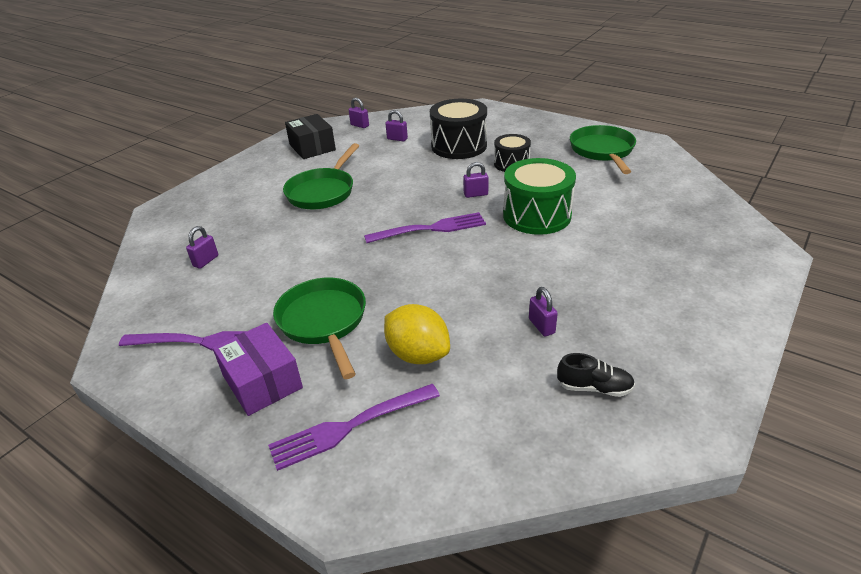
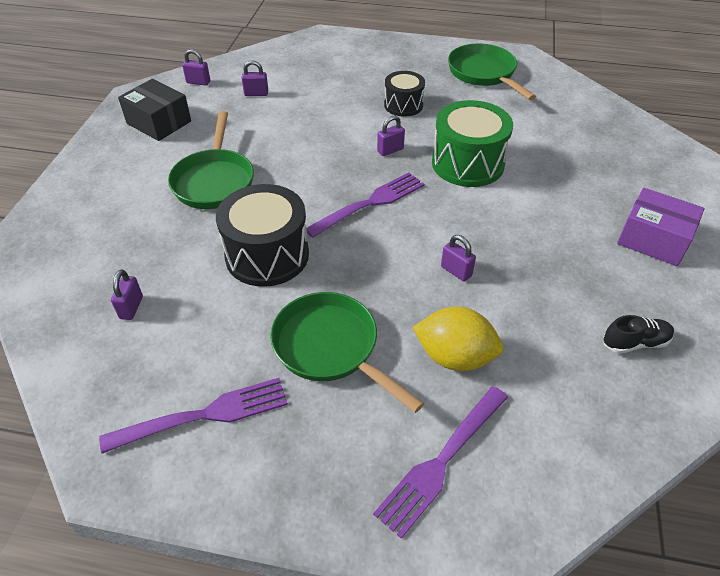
camera: 25 degrees left, 10 degrees up
purple box [212,323,303,416] -> purple box moved to [617,187,705,266]
black drum [430,99,487,159] -> black drum moved to [216,184,309,287]
purple padlock [529,287,558,336] -> purple padlock moved to [441,235,476,281]

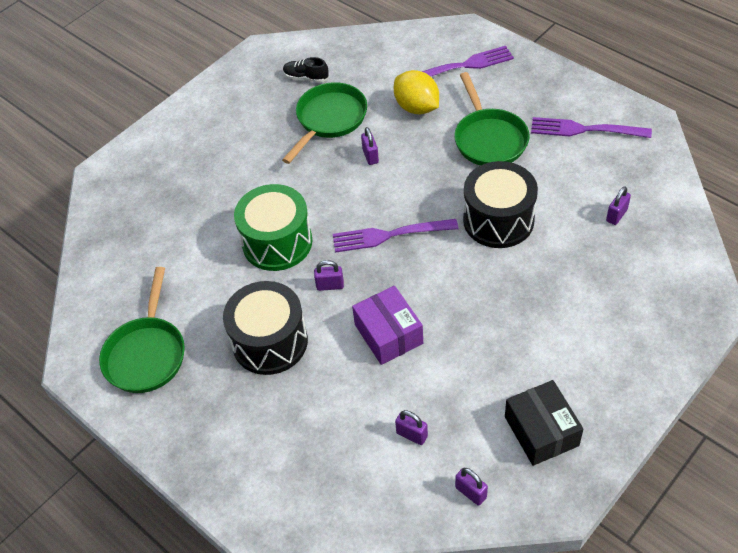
camera: 145 degrees left, 5 degrees up
green pan [168,111,254,209] -> green pan moved to [282,82,367,164]
black drum [384,71,425,117] -> black drum [223,281,308,375], size x1.67
purple box [617,187,705,266] -> purple box moved to [352,286,423,365]

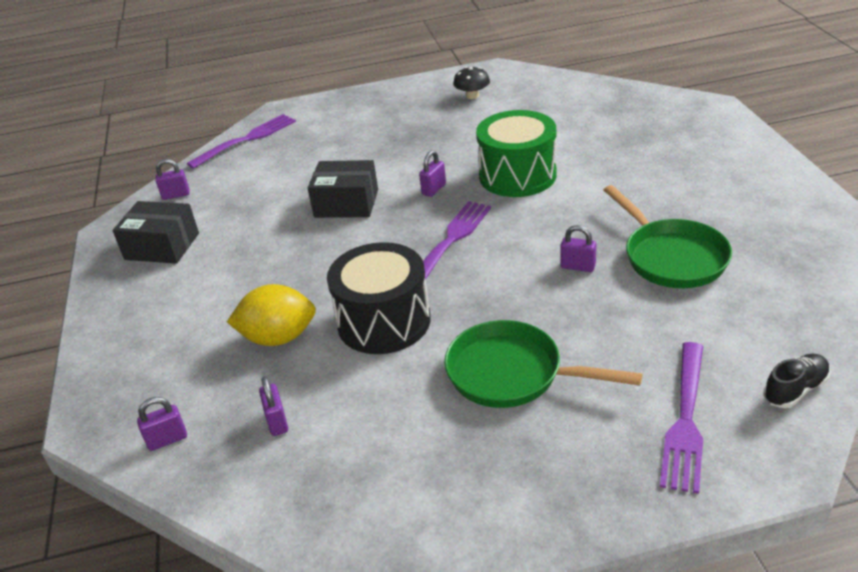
camera: 125 degrees right, 15 degrees down
green pan [99,267,185,393] -> black mushroom [453,67,490,99]
black drum [223,281,308,375] -> none
black shoe [283,57,329,83] -> black shoe moved to [764,354,830,408]
purple box [352,286,423,365] -> black box [308,160,378,218]
yellow lemon [394,70,439,114] -> yellow lemon moved to [227,284,316,346]
purple padlock [395,410,428,445] -> purple padlock moved to [137,397,187,451]
purple fork [531,117,652,138] -> purple fork moved to [187,114,296,169]

